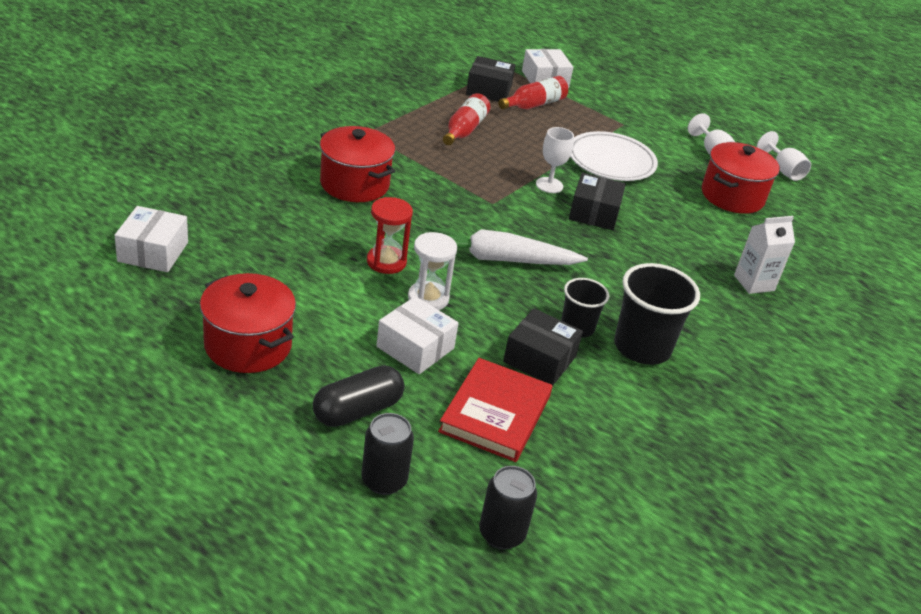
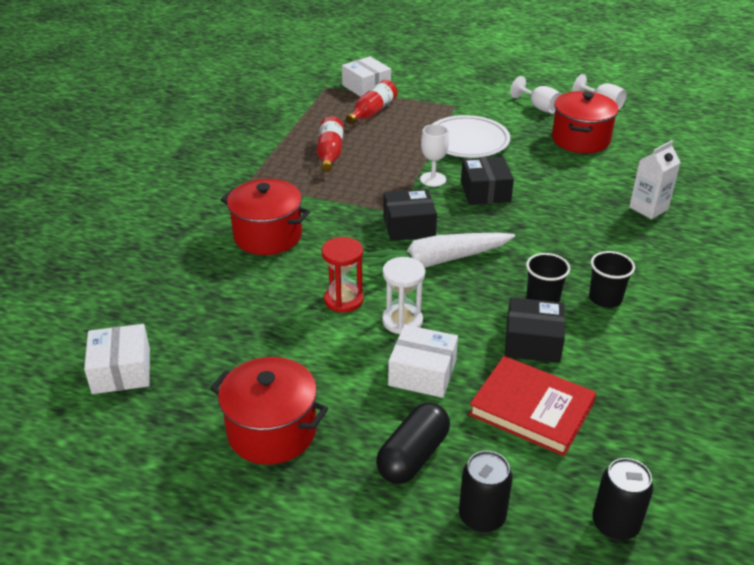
camera: 15 degrees left, 0 degrees up
red book [438,358,552,462] -> red book turned 60 degrees counterclockwise [469,356,596,456]
black box [466,56,515,102] -> black box moved to [383,189,437,241]
black cup [614,263,700,365] -> black cup [589,251,635,308], size x0.60

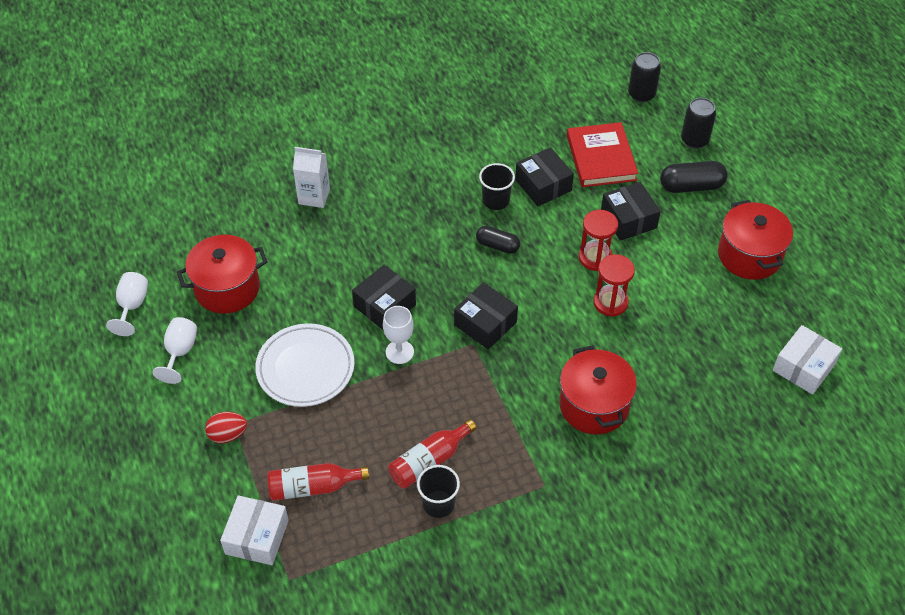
camera: 130 degrees left, 15 degrees up
white carrot [362,232,515,278] -> none
white hourglass [382,257,425,334] -> red hourglass [579,210,618,271]
white box [388,325,458,398] -> black box [601,182,661,241]
black cup [589,251,635,308] -> black cup moved to [417,465,460,518]
none -> red egg [205,412,247,443]
none -> black capsule [476,226,520,254]

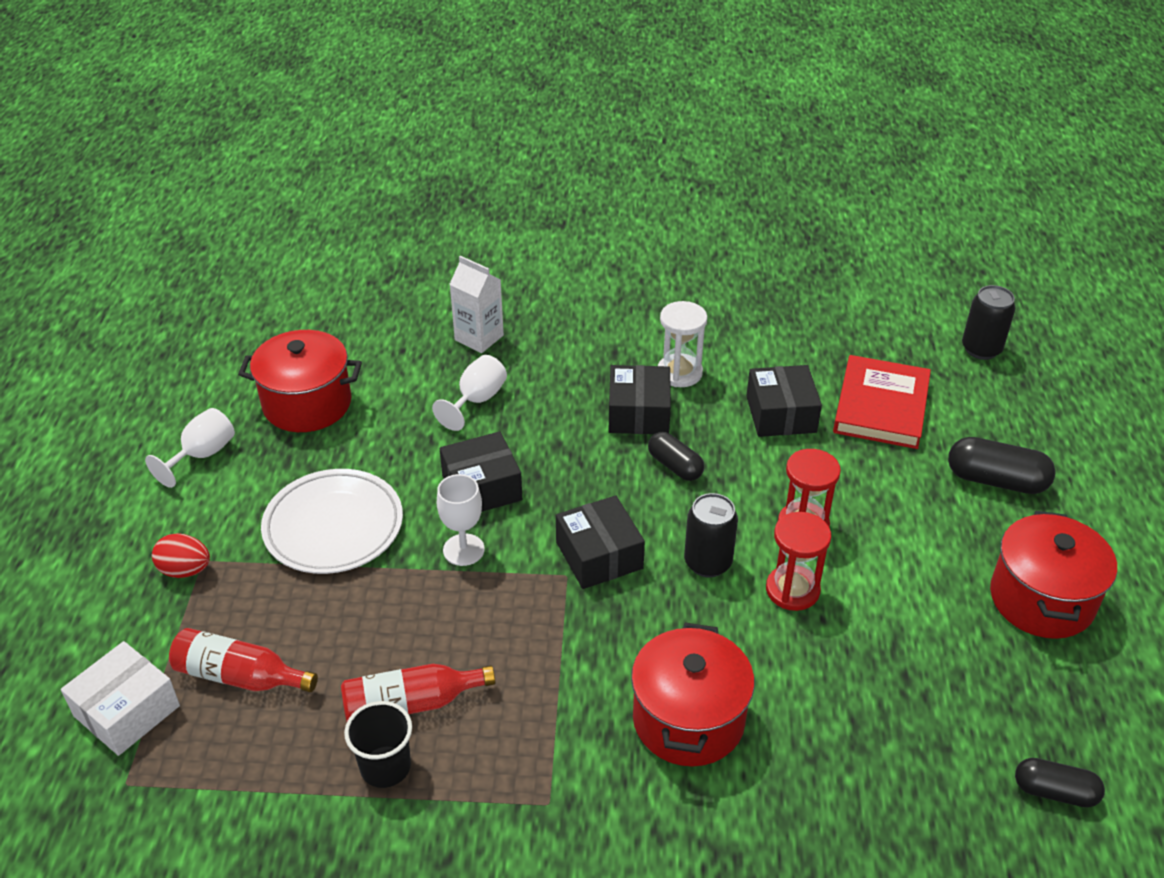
camera: 25 degrees right, 10 degrees down
white goblet [106,272,148,336] -> white goblet moved to [432,355,507,431]
black cup [479,163,515,210] -> none
black box [601,182,661,241] -> black box moved to [608,365,671,434]
black can [681,98,716,149] -> black can moved to [684,493,738,577]
white box [773,325,842,395] -> black capsule [1015,758,1105,808]
none -> white hourglass [658,301,707,387]

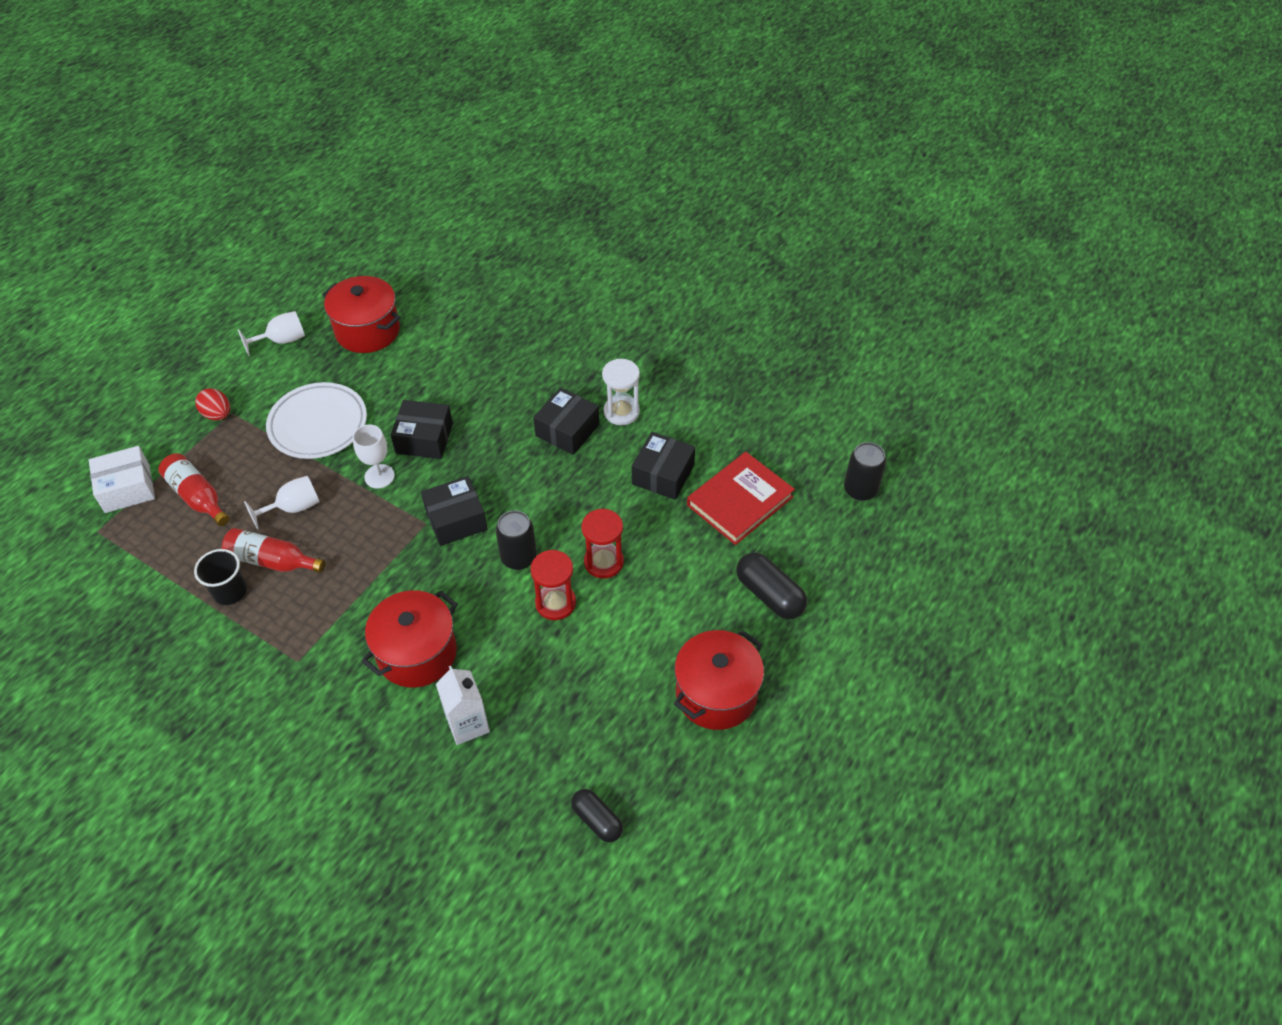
camera: 30 degrees right, 10 degrees up
white goblet [432,355,507,431] -> white goblet moved to [244,476,320,530]
white carton [449,256,504,353] -> white carton moved to [436,666,490,745]
black box [556,495,645,589] -> black box turned 60 degrees clockwise [421,476,487,546]
black capsule [648,432,704,481] -> none

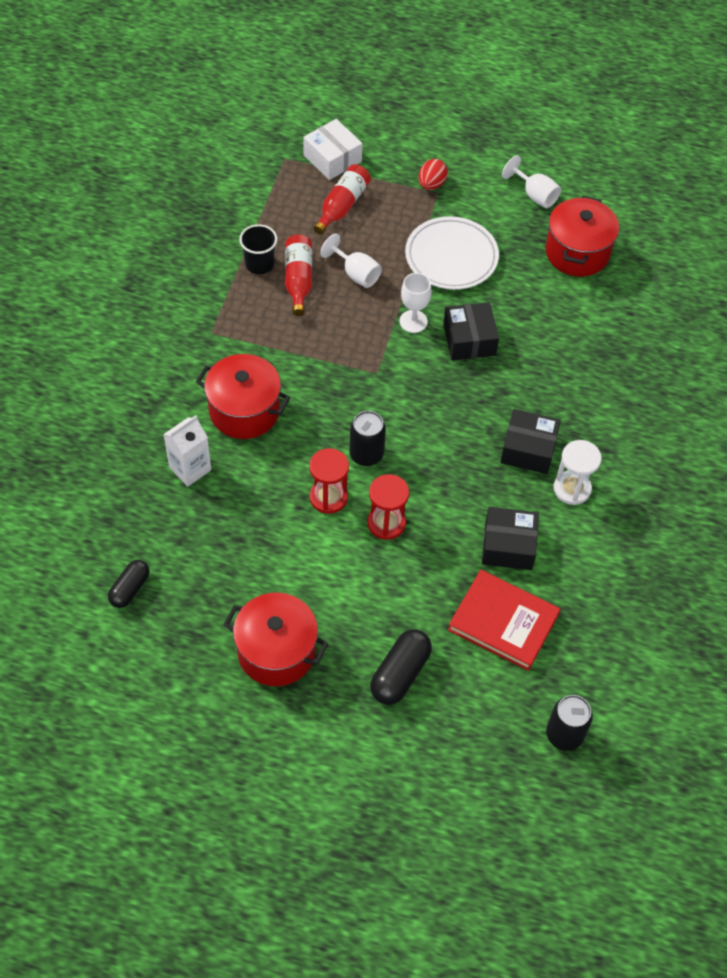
camera: 70 degrees right, 5 degrees up
black box [421,476,487,546] -> none

